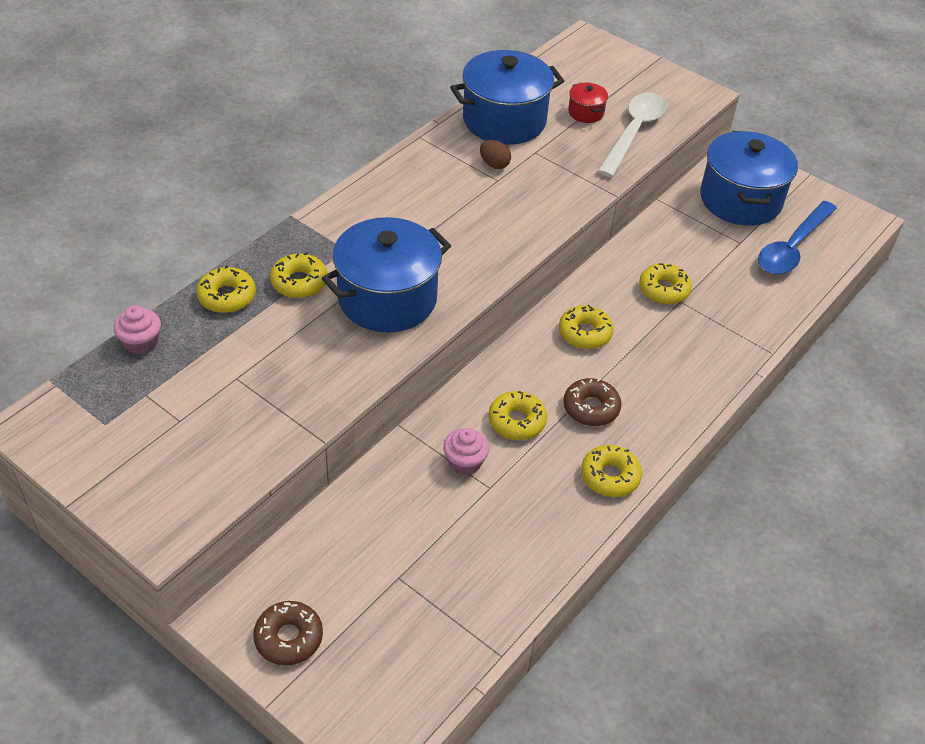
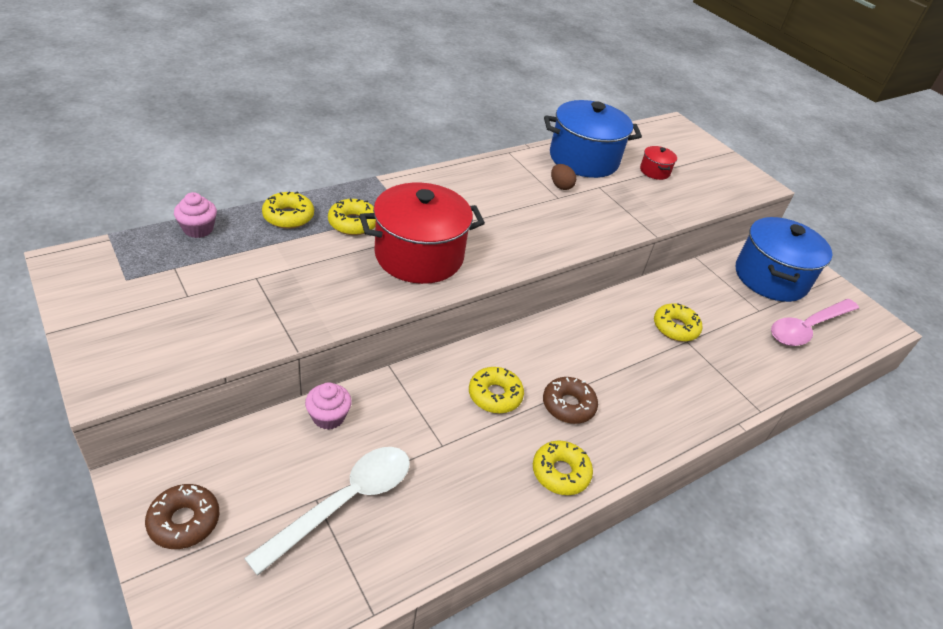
camera: 15 degrees right, 5 degrees down
blue pot [322,217,451,333] -> red pot [359,183,485,284]
pink cupcake [443,428,489,475] -> pink cupcake moved to [305,382,352,430]
yellow donut [559,305,613,349] -> none
white spoon [598,92,666,177] -> white spoon moved to [244,447,410,576]
blue spoon [758,201,837,275] -> pink spoon [771,299,859,346]

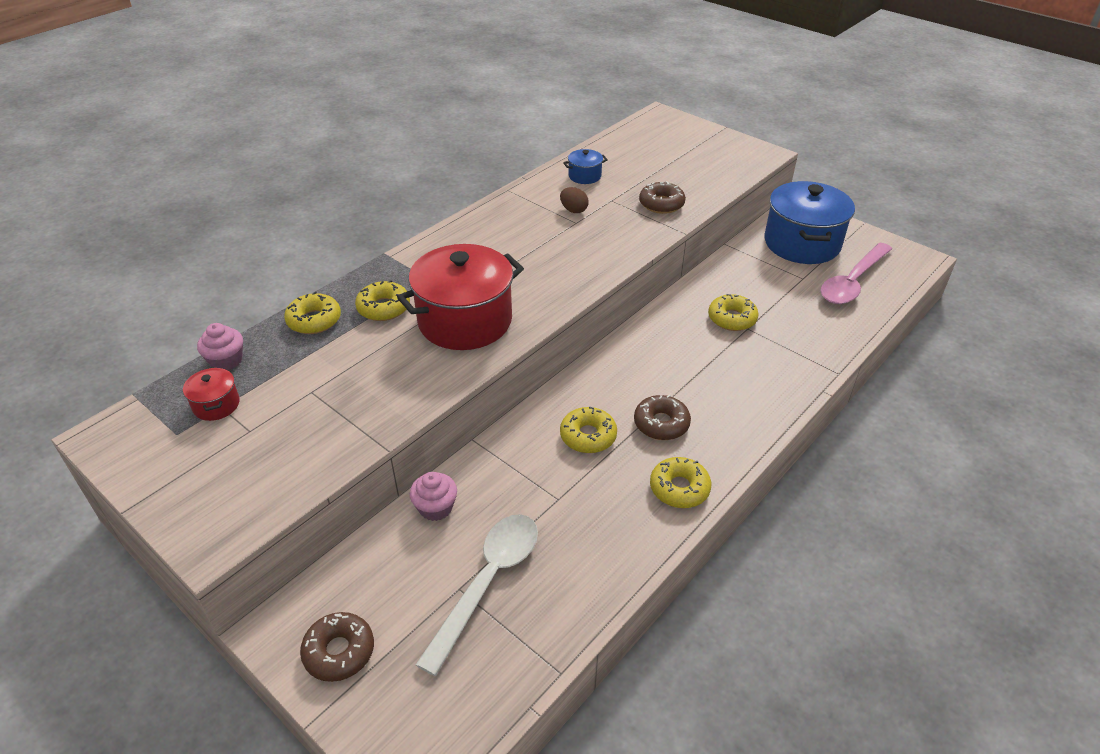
camera: 10 degrees left, 0 degrees up
blue pot [544,100,642,178] -> blue pot [563,149,608,184], size x0.44
red pot [640,146,677,180] -> red pot moved to [183,367,240,421]
none -> brown donut [639,181,686,214]

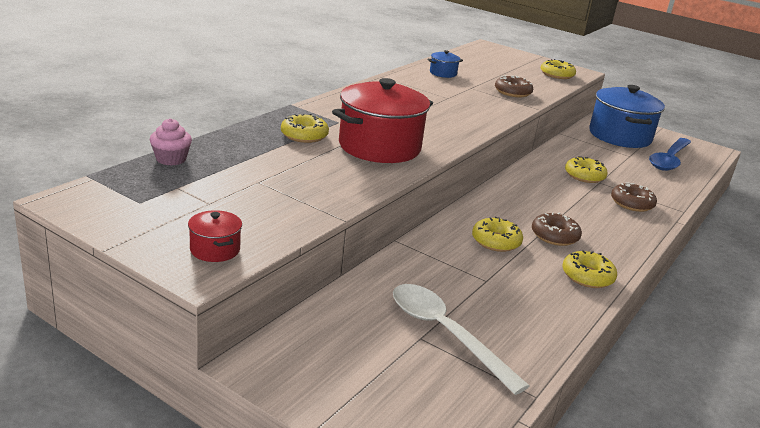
camera: 10 degrees left, 15 degrees down
red pot [183,367,240,421] -> red pot moved to [188,210,242,262]
yellow donut [284,292,341,334] -> yellow donut moved to [541,59,576,79]
brown donut [300,612,374,682] -> brown donut moved to [611,183,657,212]
pink cupcake [410,472,457,521] -> none
white spoon [416,514,538,676] -> white spoon turned 60 degrees counterclockwise [393,284,529,395]
brown egg [560,187,589,213] -> none
pink spoon [821,243,892,304] -> blue spoon [649,138,691,171]

